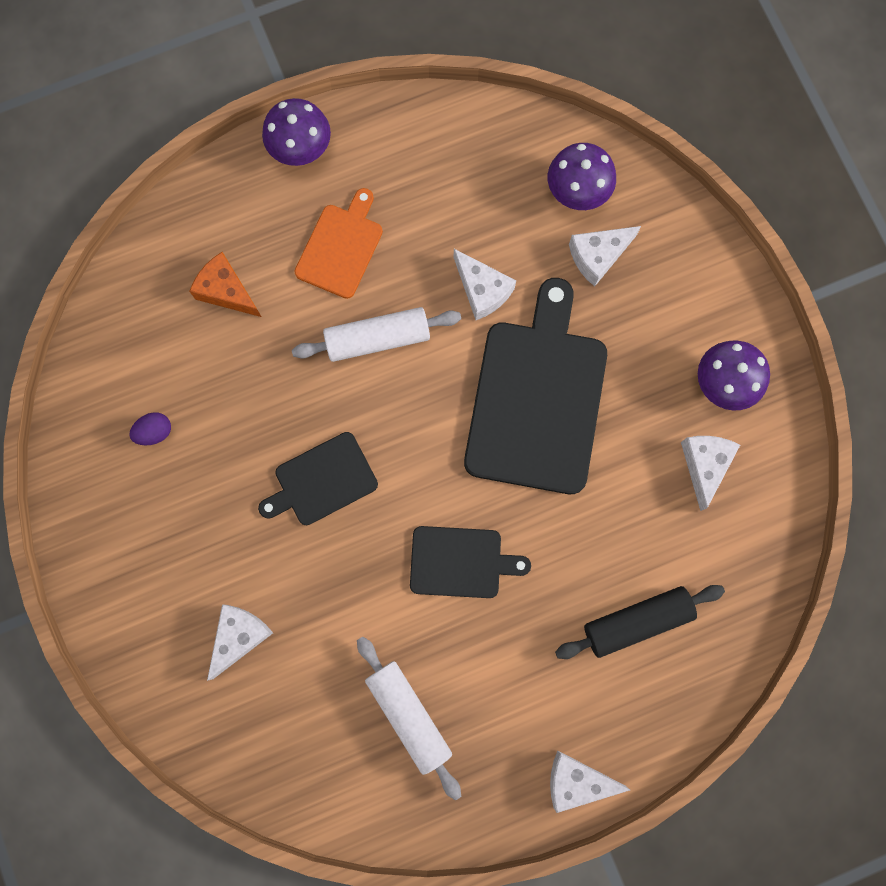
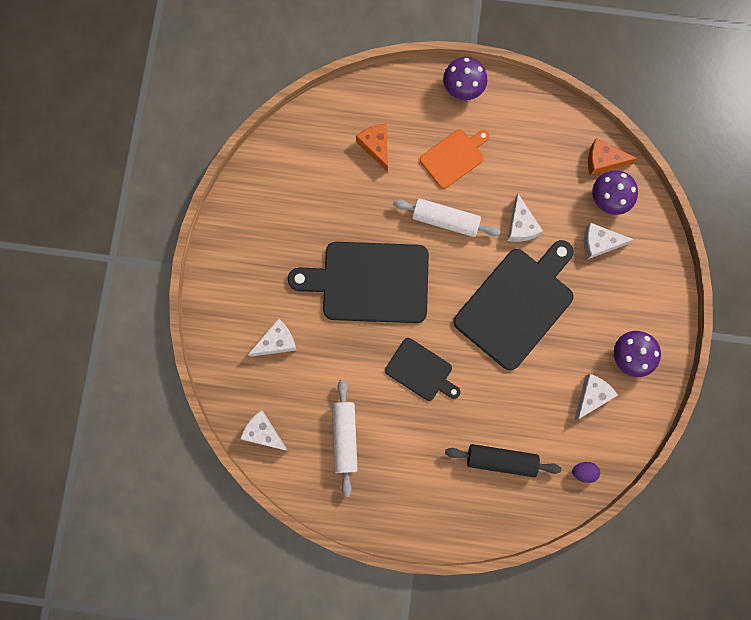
camera: 30 degrees right, 0 degrees up
purple egg [129,412,171,445] -> purple egg moved to [572,462,600,483]
black cutting board [258,432,378,525] -> black cutting board [288,242,429,323], size x1.86
white cheese [550,751,630,813] -> white cheese moved to [240,410,288,451]
none -> orange cheese [588,138,637,175]

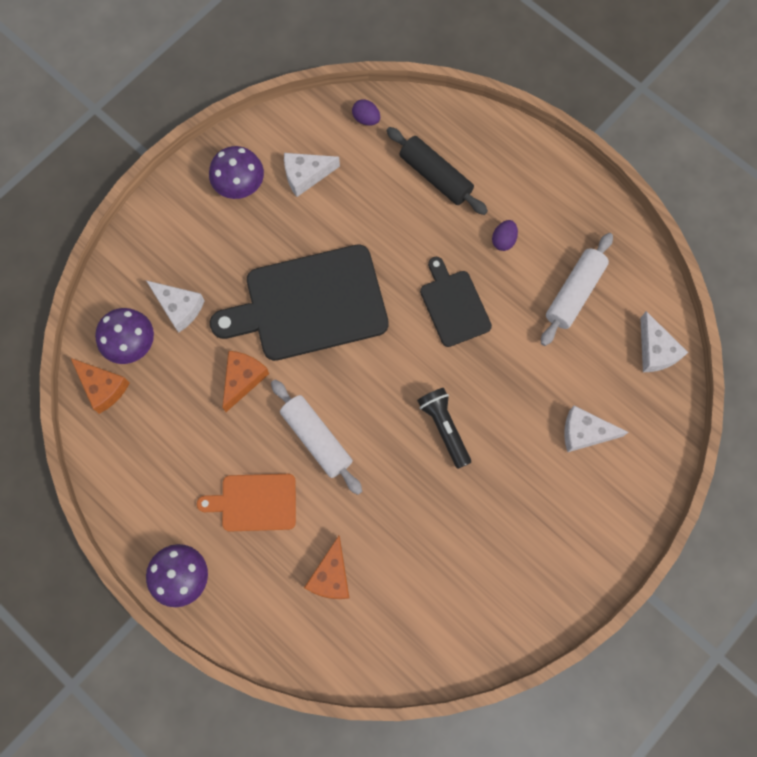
camera: 145 degrees left, 5 degrees down
black cutting board [288,242,429,323] -> black flashlight [417,388,471,469]
white cheese [507,194,543,242] -> orange cheese [222,351,269,412]
none -> purple egg [492,220,518,251]

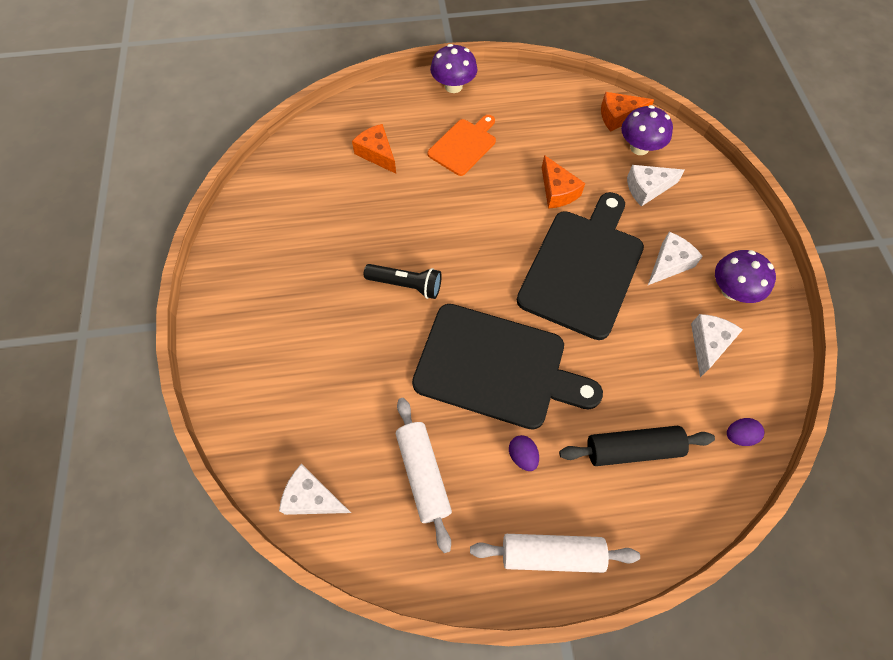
camera: 130 degrees right, 10 degrees down
white rolling pin [271,380,362,495] -> white rolling pin moved to [470,534,640,573]
black cutting board [420,257,492,347] -> black cutting board [412,304,603,430], size x1.86
white cheese [564,406,628,452] -> white cheese moved to [648,232,703,285]

